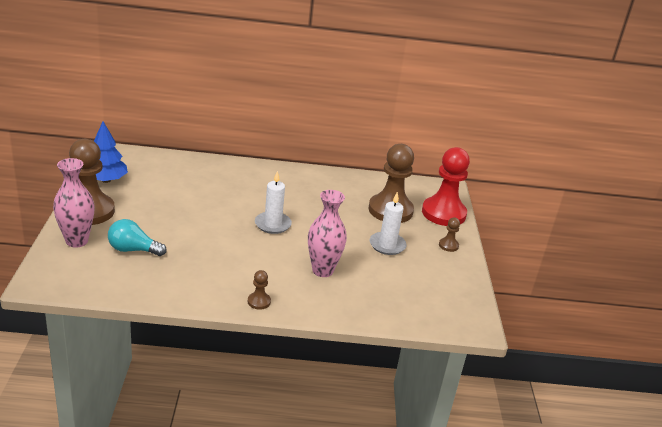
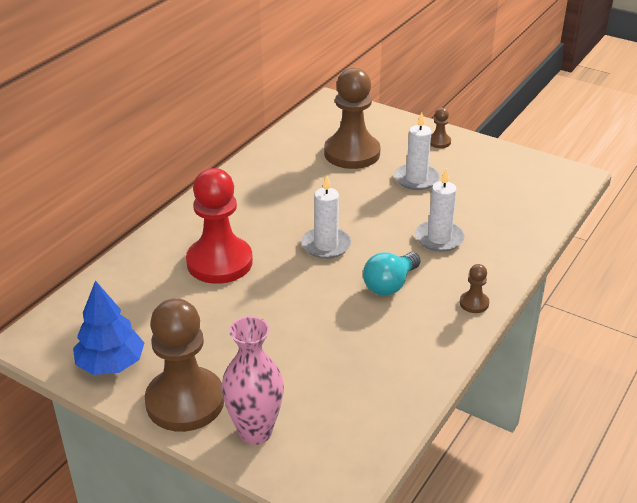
camera: 55 degrees left, 5 degrees up
turquoise light bulb [108,219,166,256] -> turquoise light bulb moved to [363,252,421,296]
pink vase [308,190,347,277] -> white candle [415,168,465,252]
red pawn [422,147,470,226] -> red pawn moved to [186,168,253,284]

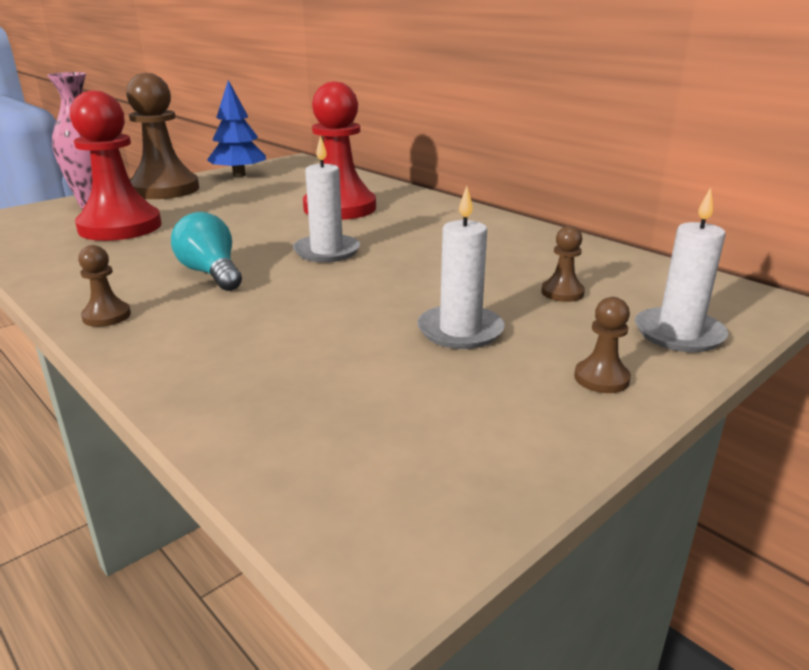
camera: 105 degrees right, 10 degrees down
brown pawn [324,68,381,169] -> brown pawn [541,226,585,302], size x0.42
white candle [415,168,465,252] -> white candle moved to [635,188,728,352]
none -> red pawn [70,90,162,241]

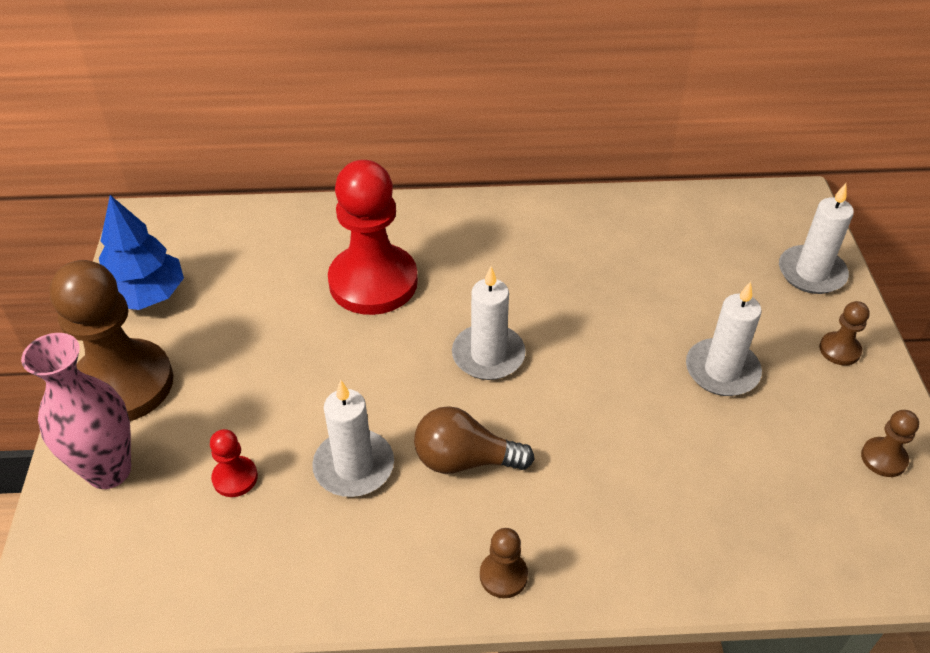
camera: 50 degrees left, 20 degrees up
red pawn [70,90,162,241] -> red pawn [210,429,258,497], size x0.42
turquoise light bulb [171,212,242,291] -> brown light bulb [414,406,535,474]
brown pawn [541,226,585,302] -> brown pawn moved to [861,410,919,477]
none -> white candle [312,380,394,497]

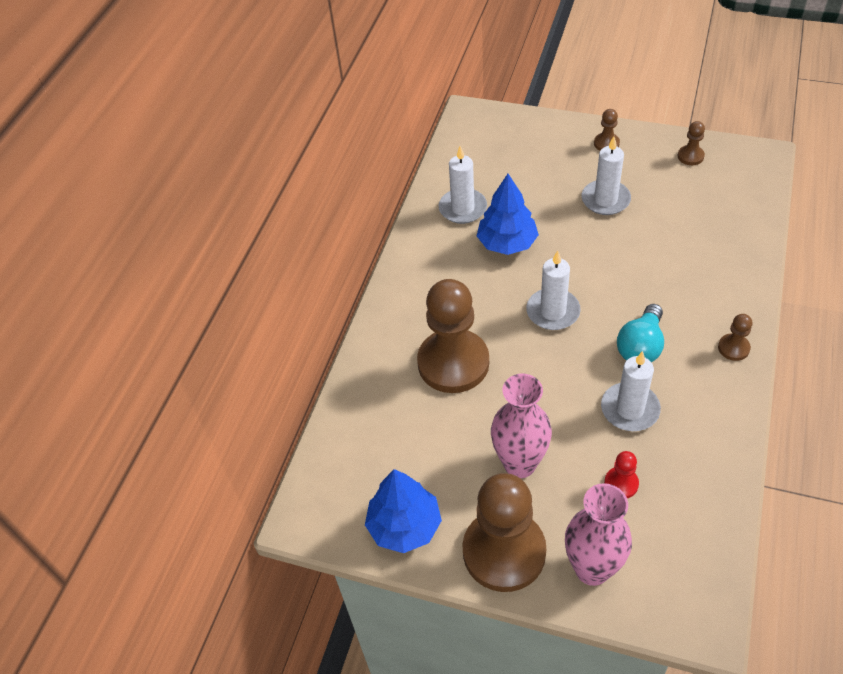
camera: 65 degrees left, 5 degrees up
red pawn [328,160,418,315] -> brown pawn [417,279,489,393]
brown light bulb [414,406,535,474] -> turquoise light bulb [617,304,664,363]
white candle [779,183,854,294] -> white candle moved to [438,146,487,224]
none -> blue tree [477,174,539,255]
none -> pink vase [491,374,552,478]

